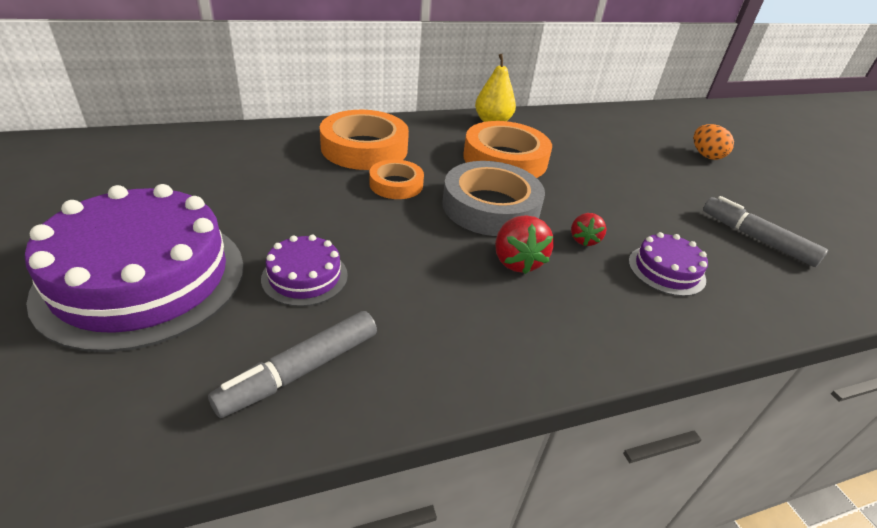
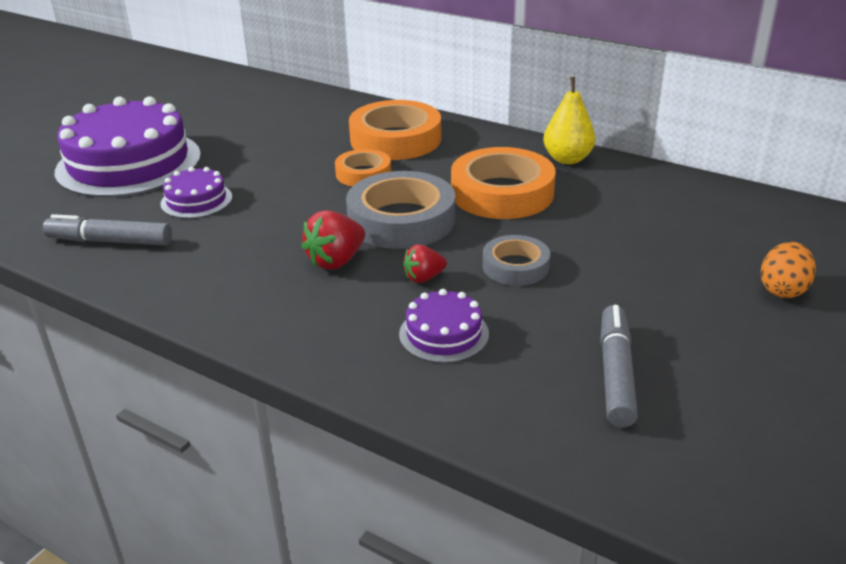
camera: 55 degrees right, 5 degrees down
none -> grey tape [483,235,550,286]

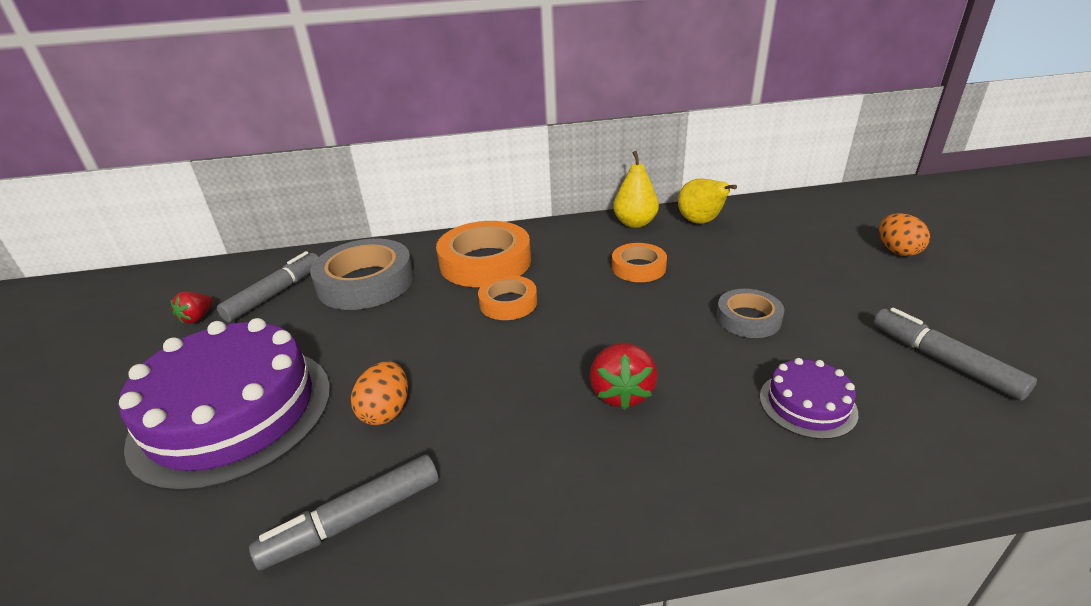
camera: 40 degrees left, 0 degrees up
purple cake [160,167,232,219] -> orange egg [351,361,408,425]
grey tape [346,171,455,249] -> grey tape moved to [310,239,414,310]
red strawberry [403,245,447,283] -> red strawberry moved to [171,291,213,324]
orange tape [451,147,556,219] -> orange tape [612,243,667,282], size x0.57
none -> grey marker [217,251,318,322]
none -> yellow pear [678,179,737,224]

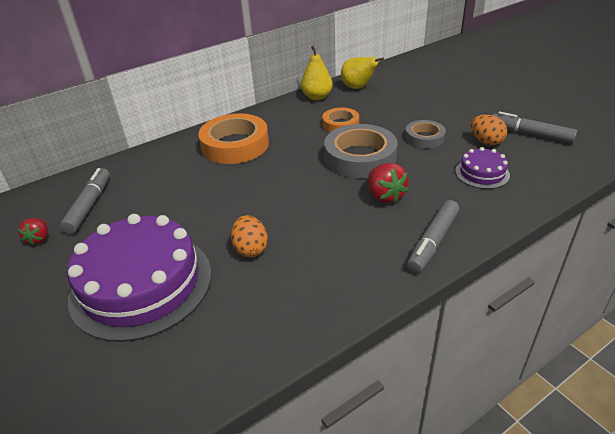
camera: 25 degrees left, 5 degrees up
grey marker [249,454,439,570] -> grey marker moved to [407,200,459,273]
grey tape [310,239,414,310] -> grey tape moved to [324,124,398,179]
orange tape [478,275,537,320] -> none
orange egg [879,213,930,256] -> orange egg moved to [471,114,507,145]

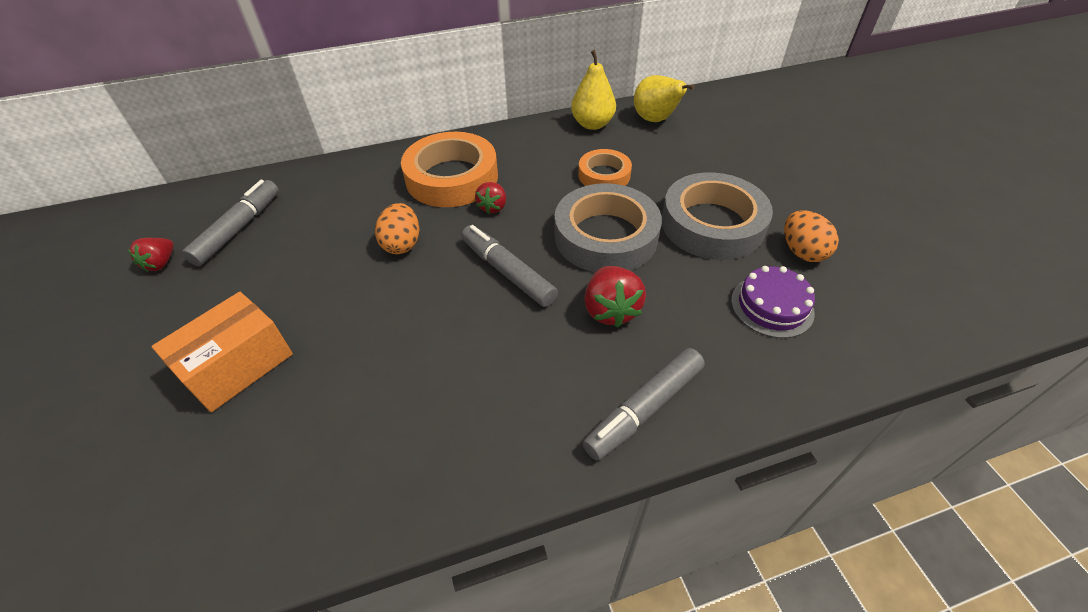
camera: 15 degrees right, 10 degrees up
purple cake [67,214,211,342] -> orange box [151,292,293,412]
orange egg [231,215,268,257] -> orange egg moved to [375,203,420,254]
grey tape [405,120,446,149] -> grey tape [662,172,773,260], size x1.77
grey marker [493,112,578,144] -> grey marker moved to [462,225,558,307]
none -> red strawberry [475,182,506,214]

